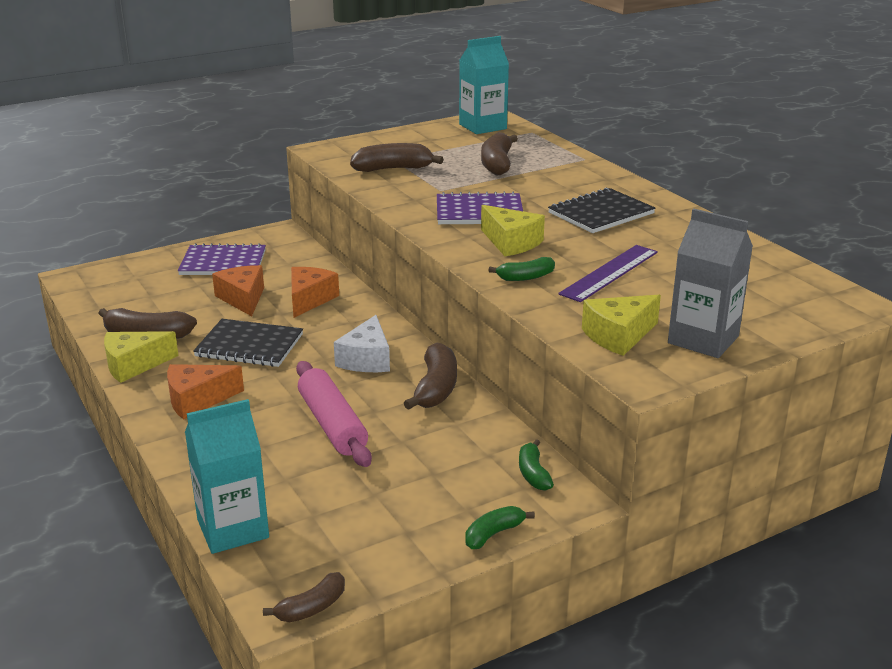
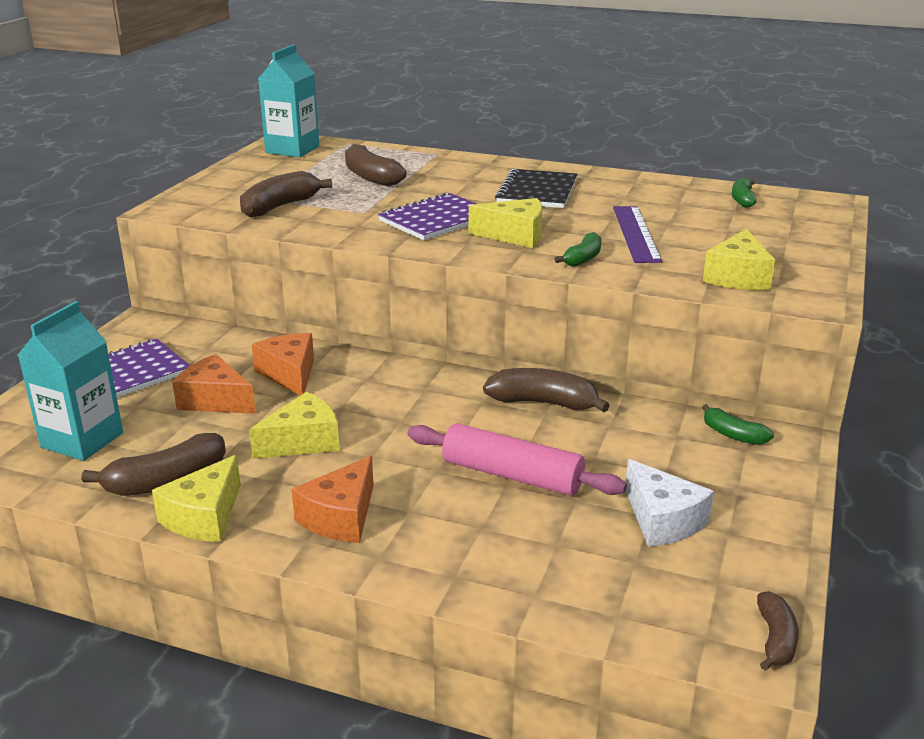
camera: 40 degrees left, 0 degrees up
turquoise carton [185,399,269,554] -> turquoise carton moved to [18,301,123,461]
black notebook [193,319,303,367] -> yellow cheese [249,392,340,459]
white cheese [334,315,390,372] -> white cheese moved to [626,459,714,547]
brown banana [404,343,457,410] -> brown banana turned 45 degrees counterclockwise [483,368,610,412]
green banana [465,506,535,549] -> green banana moved to [732,177,756,208]
grey carton [668,208,753,358] -> none

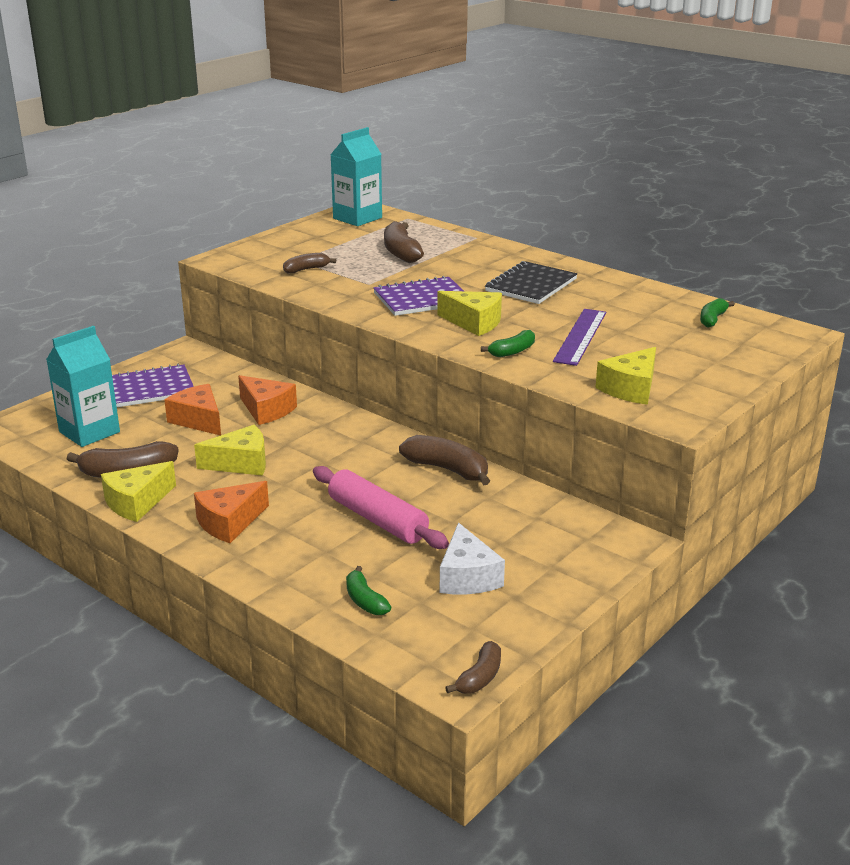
camera: 20 degrees right, 0 degrees up
brown banana [240,171,332,217] -> brown banana [283,253,336,273], size x0.61
orange cheese [252,333,314,395] -> orange cheese turned 135 degrees clockwise [238,375,297,425]
green banana [702,404,774,445] -> green banana moved to [346,566,391,615]

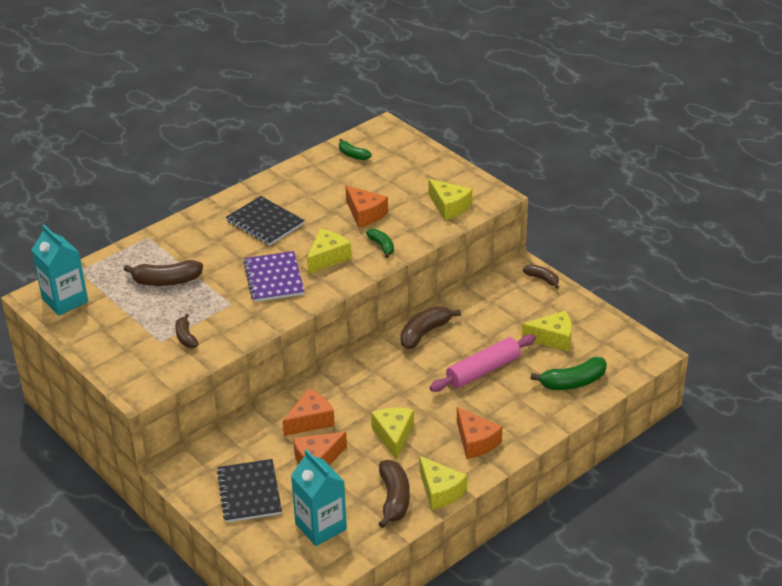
camera: 80 degrees left, 10 degrees up
purple notebook [112,364,194,407] -> black notebook [217,459,282,523]
green banana [346,566,391,615] -> green banana [530,357,607,390], size x1.65
white cheese [440,523,505,594] -> yellow cheese [522,311,572,351]
brown banana [445,641,501,694] -> brown banana moved to [522,265,559,289]
purple ruler [553,309,606,366] -> orange cheese [345,186,388,228]

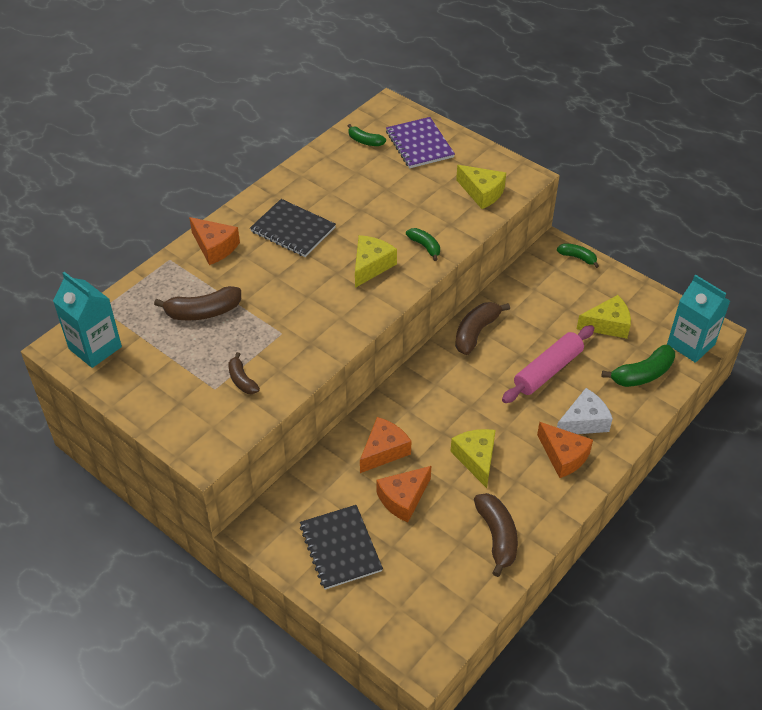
camera: 10 degrees left, 10 degrees up
purple notebook [243,251,305,302] -> purple notebook moved to [386,117,455,168]
turquoise carton [291,449,347,546] -> turquoise carton moved to [667,275,730,363]
orange cheese [345,186,388,228] -> orange cheese moved to [189,217,240,265]
yellow cheese [419,456,467,510] -> none
brown banana [522,265,559,289] -> green banana [557,243,599,268]
none -> white cheese [557,388,613,434]

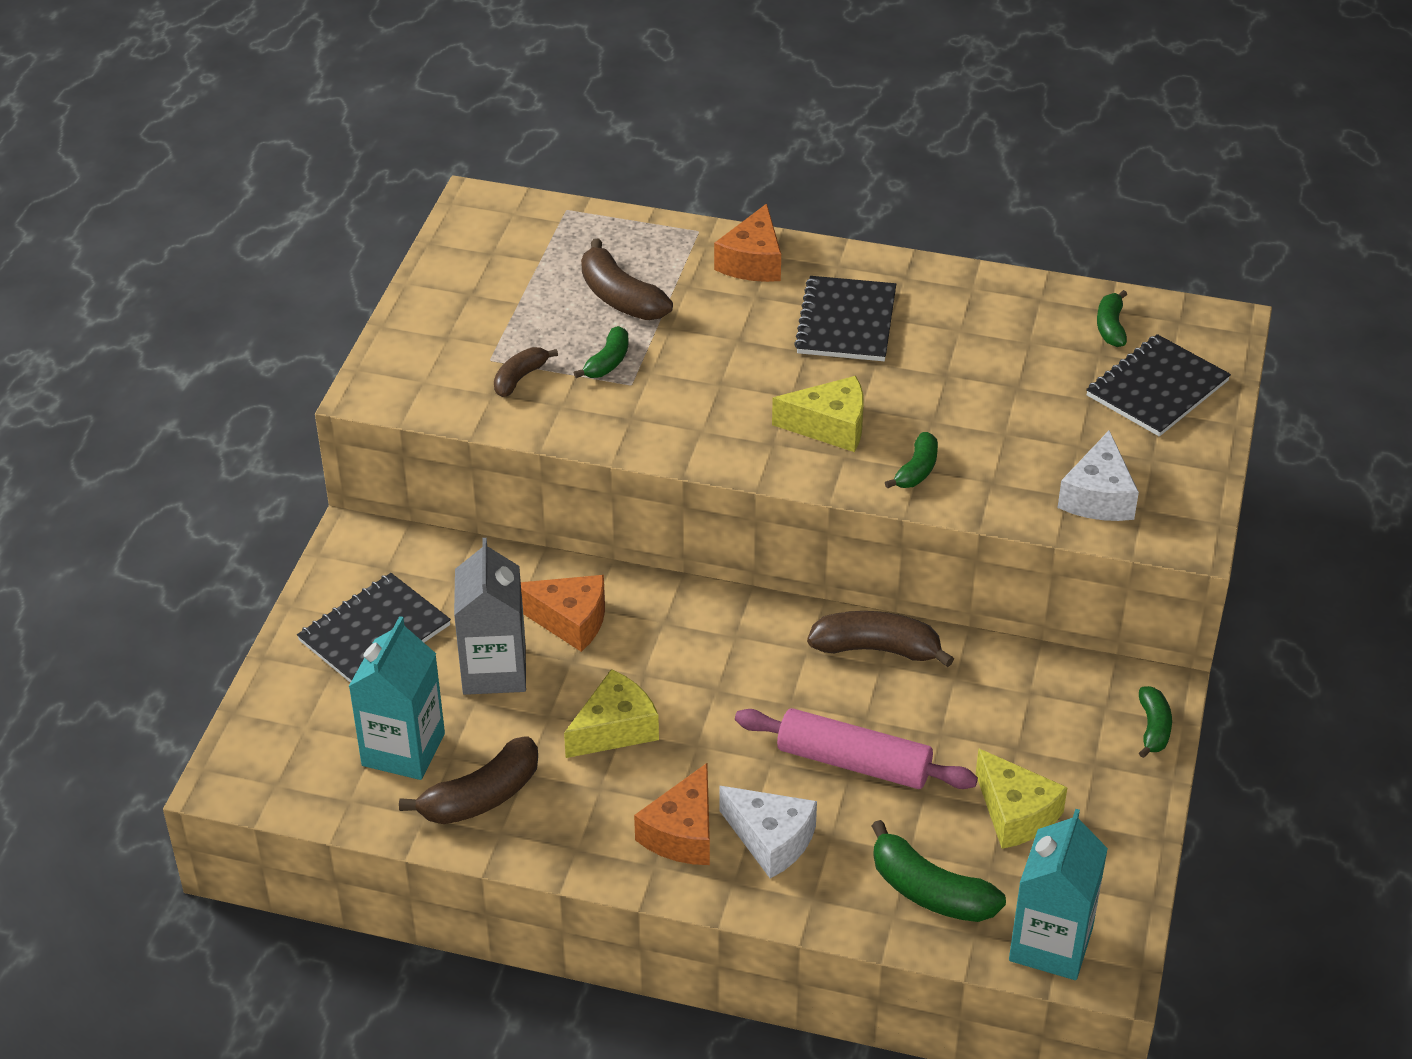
camera: 65 degrees right, 5 degrees down
turquoise carton [53,272,122,368] -> turquoise carton moved to [348,616,445,780]
orange cheese [377,466,431,523] -> grey carton [454,538,526,695]
purple notebook [386,117,455,168] -> black notebook [1086,334,1231,437]
yellow cheese [456,165,506,209] -> white cheese [1058,430,1139,521]
none -> green banana [574,326,628,378]

